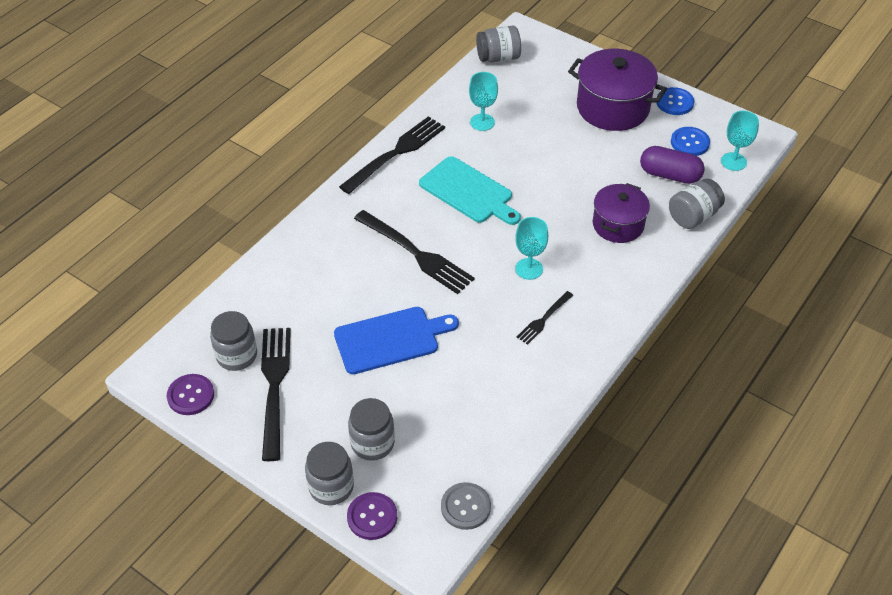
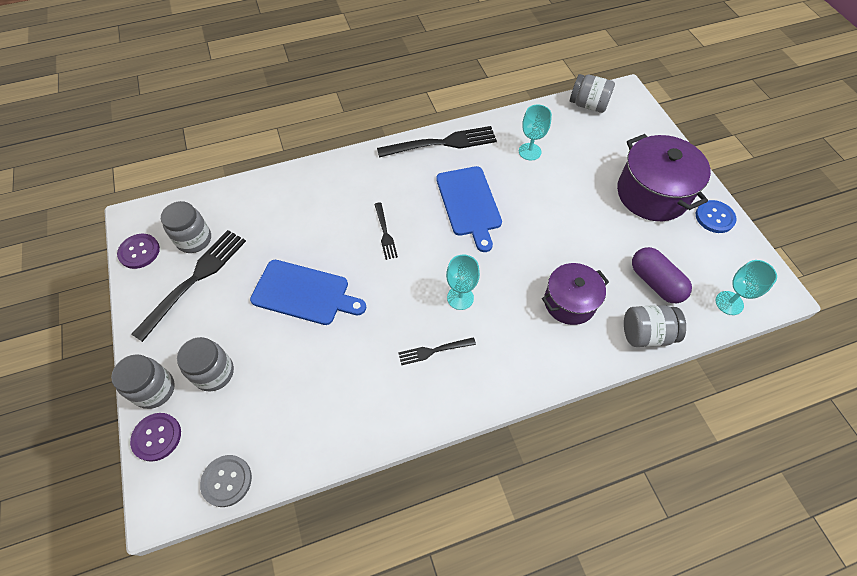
camera: 35 degrees right, 10 degrees up
black fork [354,210,475,294] -> black fork [374,202,398,260], size x0.52
turquoise cutting board [419,156,521,225] -> blue cutting board [436,166,502,252]
blue button [671,127,710,156] -> none

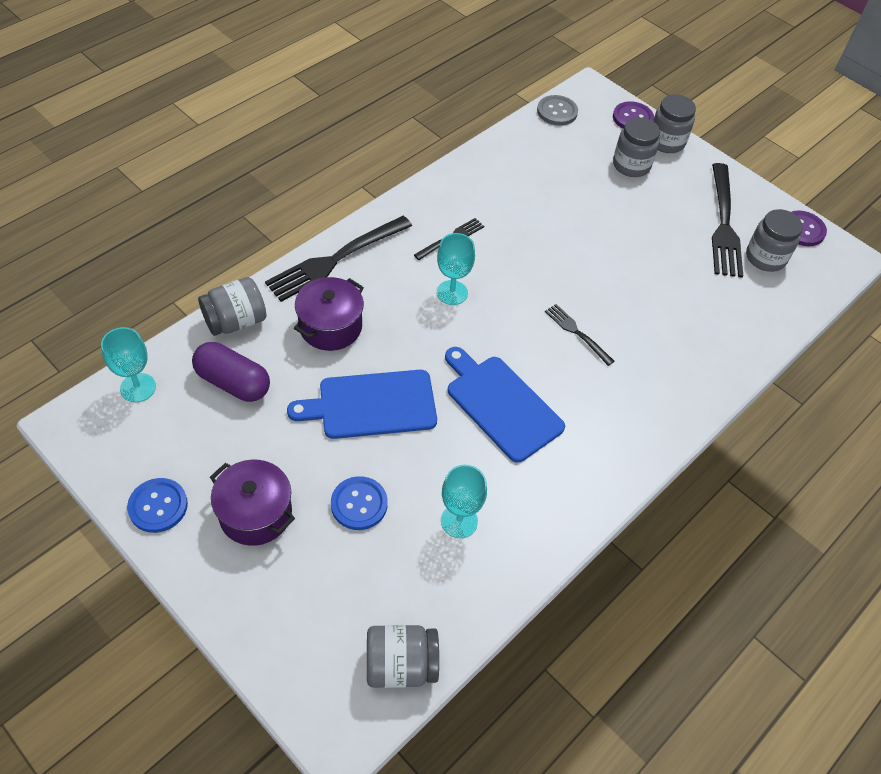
camera: 150 degrees right, 5 degrees down
blue cutting board [250,260,366,325] -> blue cutting board moved to [287,370,437,439]
black fork [377,126,497,158] -> black fork moved to [265,216,412,302]
purple pot [617,134,711,221] -> purple pot [210,460,295,546], size x0.64
none -> blue button [331,476,388,530]

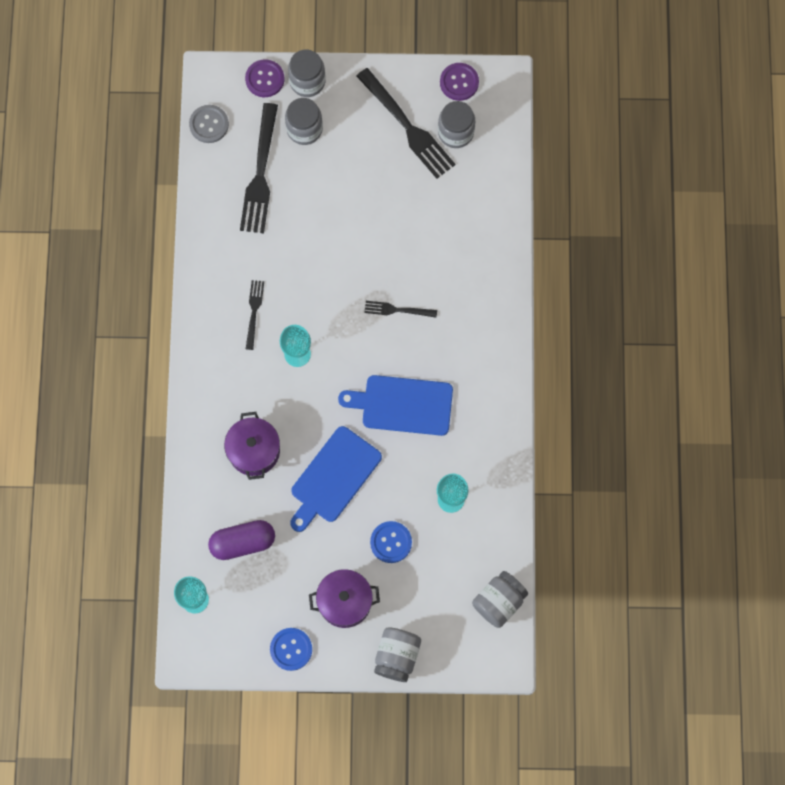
camera: 40 degrees left, 20 degrees up
grey jar [198,277,266,336] -> grey jar moved to [374,627,421,682]
black fork [265,216,412,302] -> black fork moved to [240,103,278,233]

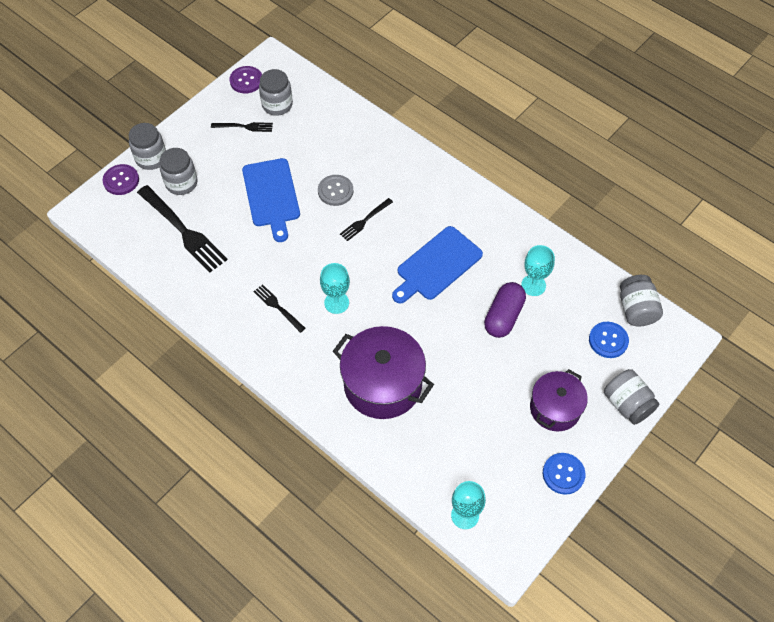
camera: 50 degrees left, 15 degrees down
grey button [189,105,229,143] -> grey button moved to [318,175,353,206]
purple capsule [208,520,275,560] -> purple capsule moved to [484,282,526,338]
purple pot [224,412,280,480] -> purple pot [333,326,434,419], size x1.55
blue cutting board [290,426,382,532] -> blue cutting board moved to [242,158,300,242]
black fork [356,68,455,179] -> black fork [211,122,273,132], size x0.52
blue button [370,521,412,563] -> blue button moved to [589,322,629,358]

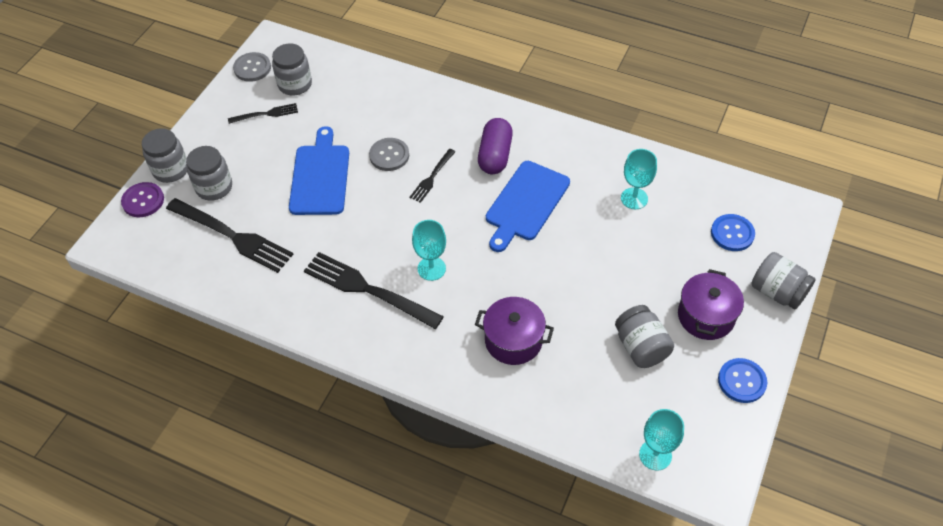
camera: 15 degrees left, 5 degrees down
purple button [229,66,262,93] -> grey button [233,52,271,82]
blue cutting board [242,158,300,242] -> blue cutting board turned 150 degrees counterclockwise [289,126,349,215]
black fork [253,284,306,333] -> black fork [304,252,444,329], size x1.93
purple pot [333,326,434,419] -> purple pot [475,297,554,365], size x0.64
purple capsule [484,282,526,338] -> purple capsule moved to [478,118,513,174]
grey jar [620,275,663,326] -> grey jar moved to [615,305,674,368]

